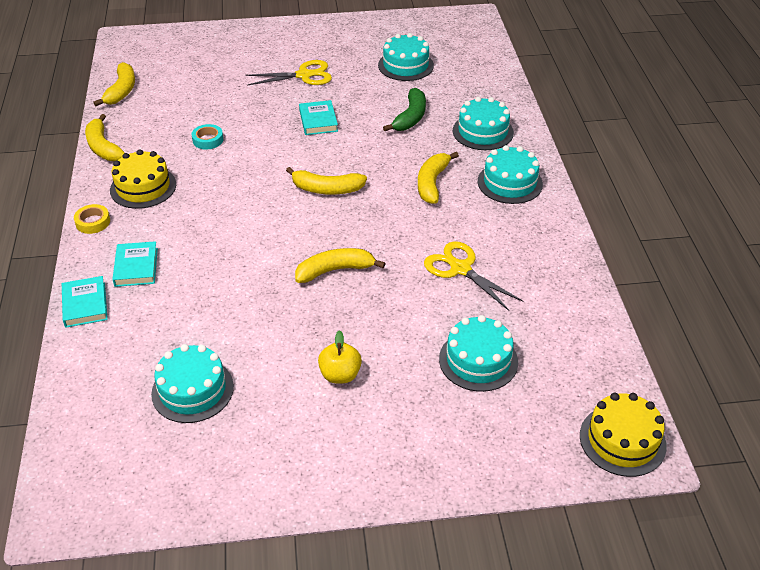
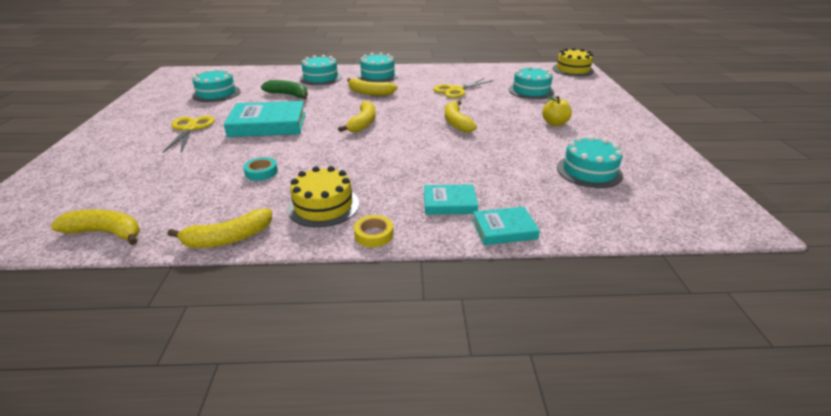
camera: 85 degrees left, 10 degrees down
turquoise book [299,100,338,135] -> turquoise book [224,101,306,137], size x1.82

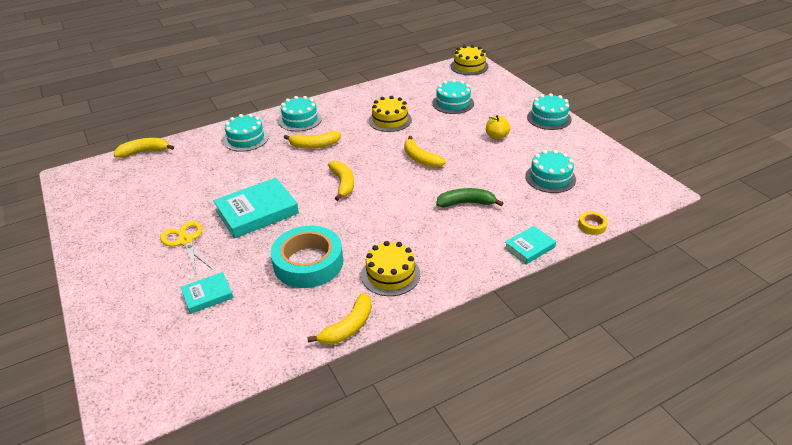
camera: 25 degrees left, 5 degrees up
yellow banana [51,210,140,245] -> yellow banana moved to [114,138,174,158]
turquoise cake [192,68,241,102] -> turquoise cake moved to [527,93,572,130]
turquoise tape [243,157,278,181] -> turquoise tape [271,226,343,288], size x2.44
green banana [261,80,308,99] -> green banana moved to [436,188,503,207]
yellow tape [354,215,393,247] -> yellow tape moved to [578,211,608,235]
turquoise book [424,185,478,215] -> turquoise book moved to [180,272,234,314]
yellow scissors [433,78,492,98] -> yellow cake [369,96,412,132]

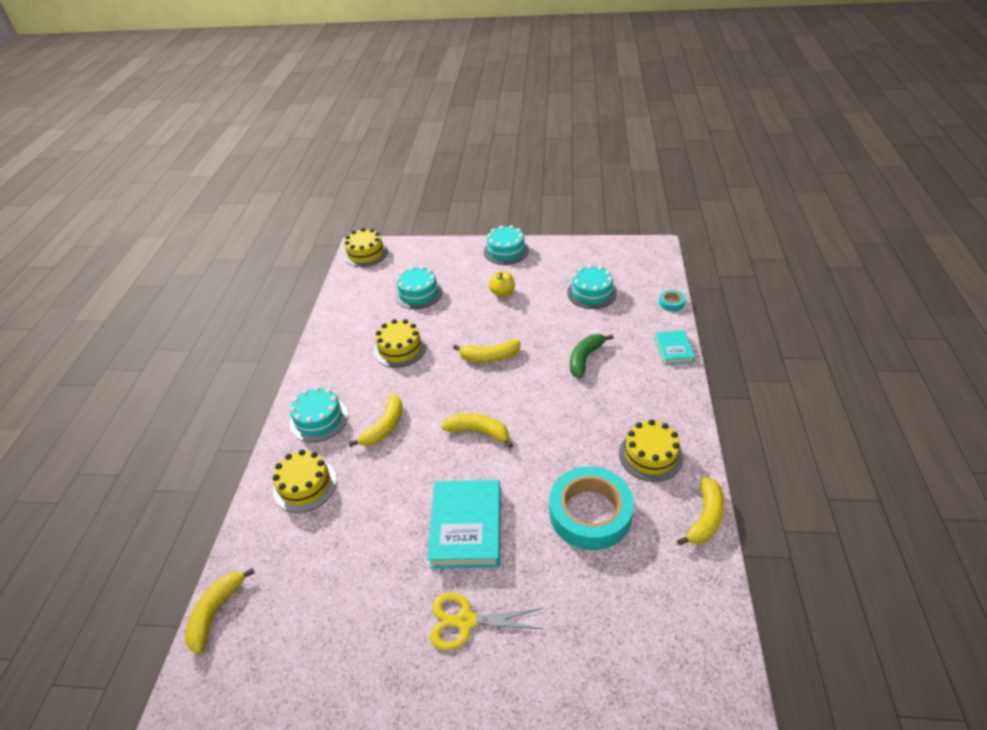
camera: 55 degrees left, 5 degrees up
turquoise book [180,272,234,314] -> none
turquoise cake [224,114,269,152] -> yellow cake [273,449,337,513]
yellow banana [307,293,372,345] -> yellow banana turned 45 degrees clockwise [677,477,725,545]
yellow tape [578,211,608,235] -> turquoise tape [659,290,686,311]

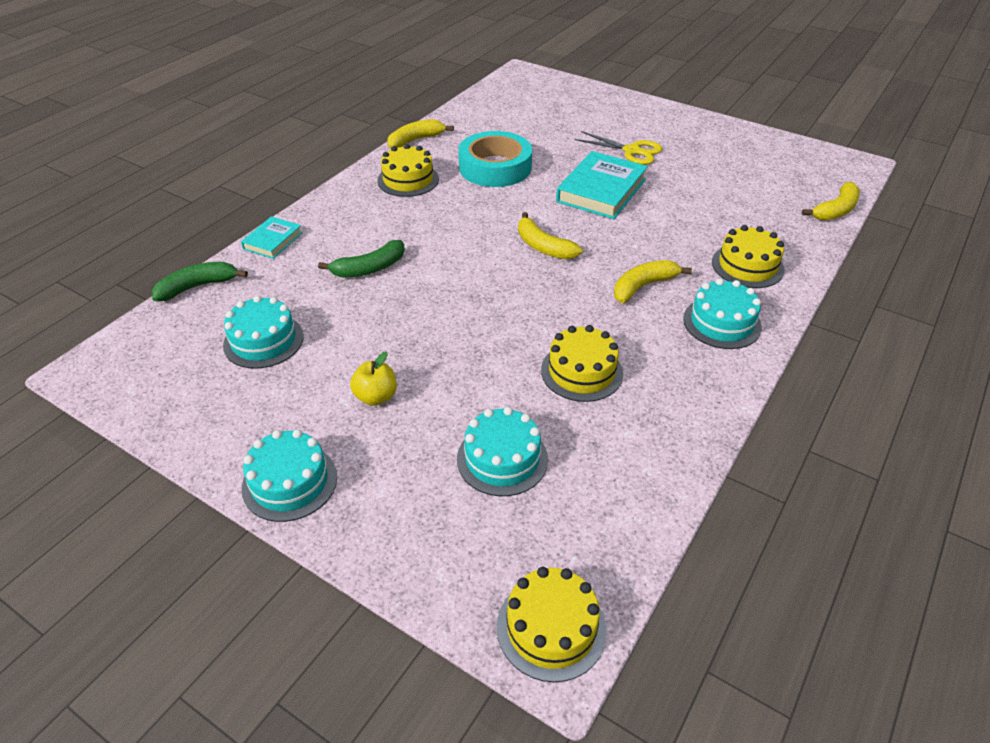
camera: 155 degrees left, 0 degrees up
yellow banana [453,340,521,362] -> none
turquoise tape [659,290,686,311] -> green banana [152,262,248,302]

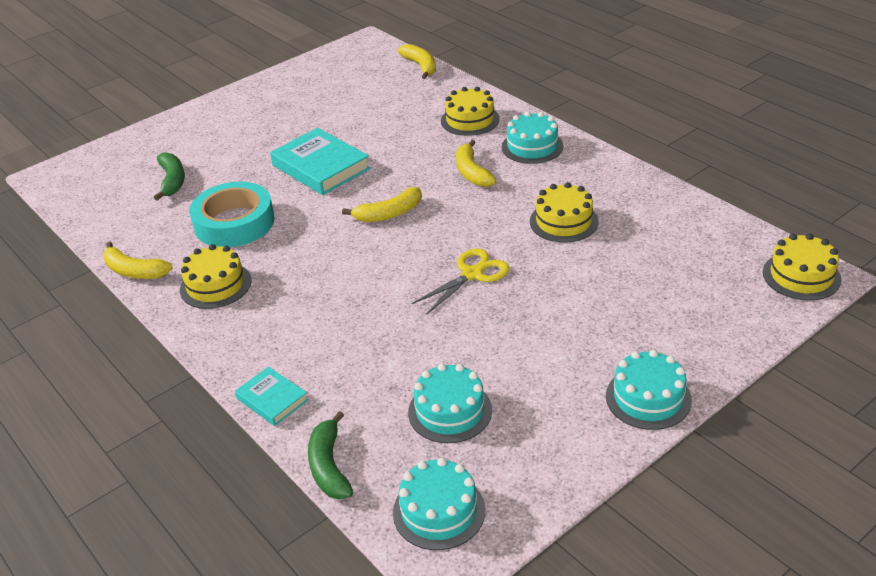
camera: 70 degrees left, 5 degrees down
green banana [318,240,405,278] -> green banana moved to [154,153,185,201]
yellow apple [350,352,397,406] -> none
yellow banana [387,119,454,148] -> yellow banana turned 45 degrees counterclockwise [103,242,173,279]
turquoise cake [457,407,548,496] -> turquoise cake moved to [393,458,485,550]
yellow scissors [574,131,662,165] -> yellow scissors moved to [412,248,509,314]

